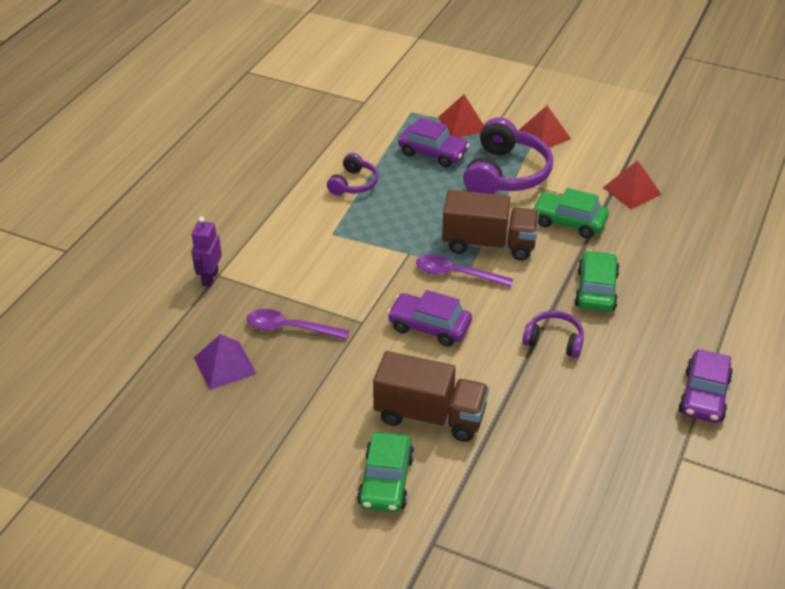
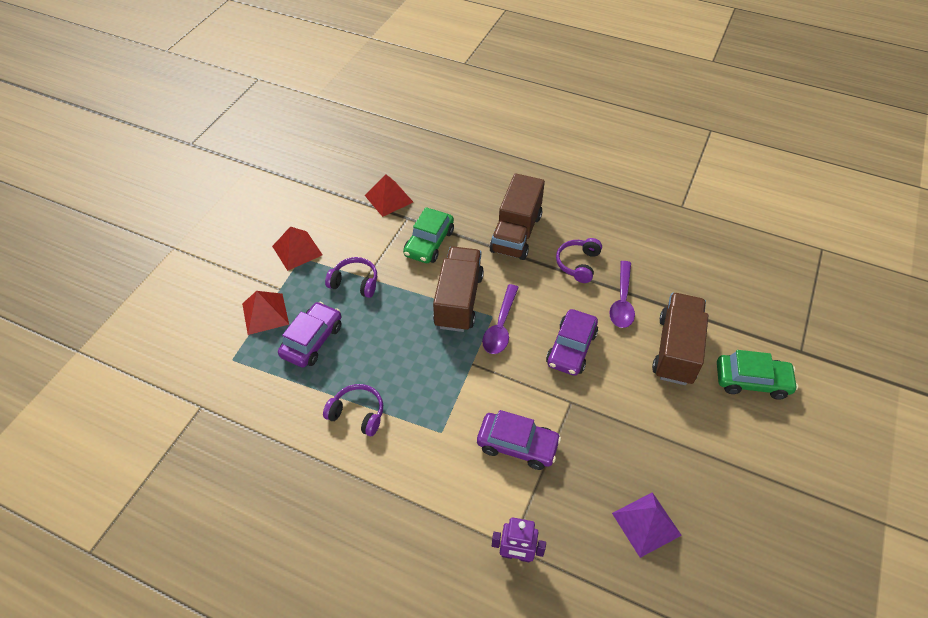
camera: 90 degrees left, 10 degrees up
purple spoon [247,309,349,339] -> purple spoon moved to [610,261,635,328]
purple headphones [463,117,553,194] -> purple headphones [325,257,377,298], size x0.54
green car [574,250,620,312] -> brown truck [490,173,545,260]
purple car [678,349,733,423] -> purple car moved to [477,410,561,470]

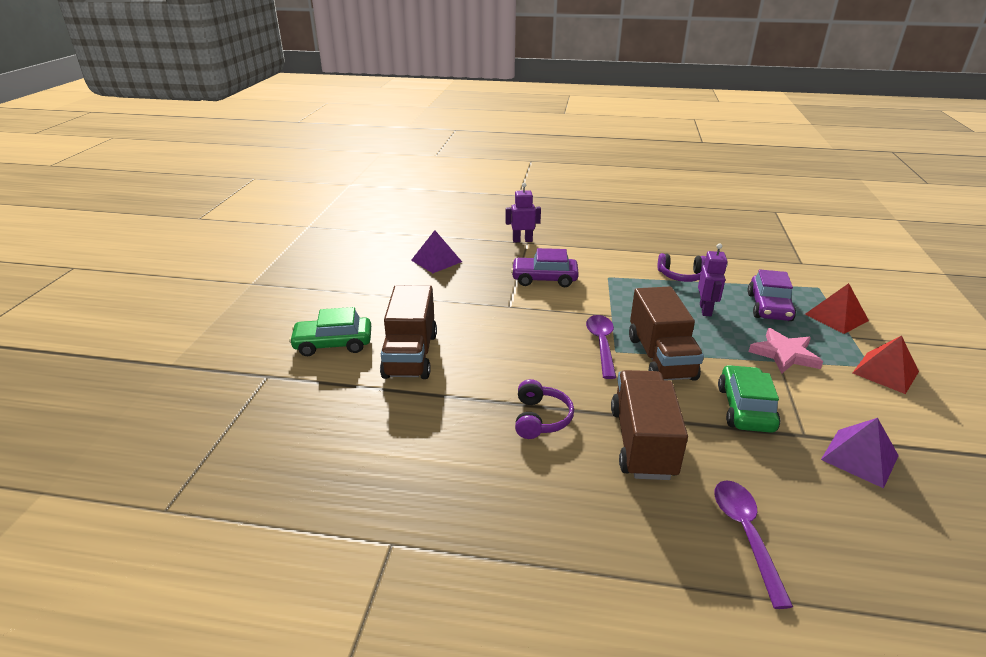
camera: 165 degrees right, 20 degrees down
purple headphones [325,257,377,298] -> pink star [749,328,823,373]
red pyramid [365,174,413,217] -> purple pyramid [821,418,899,488]
purple car [546,309,598,376] -> none
purple spoon [610,261,635,328] -> purple spoon moved to [714,480,793,609]
none -> purple robot [698,244,728,316]

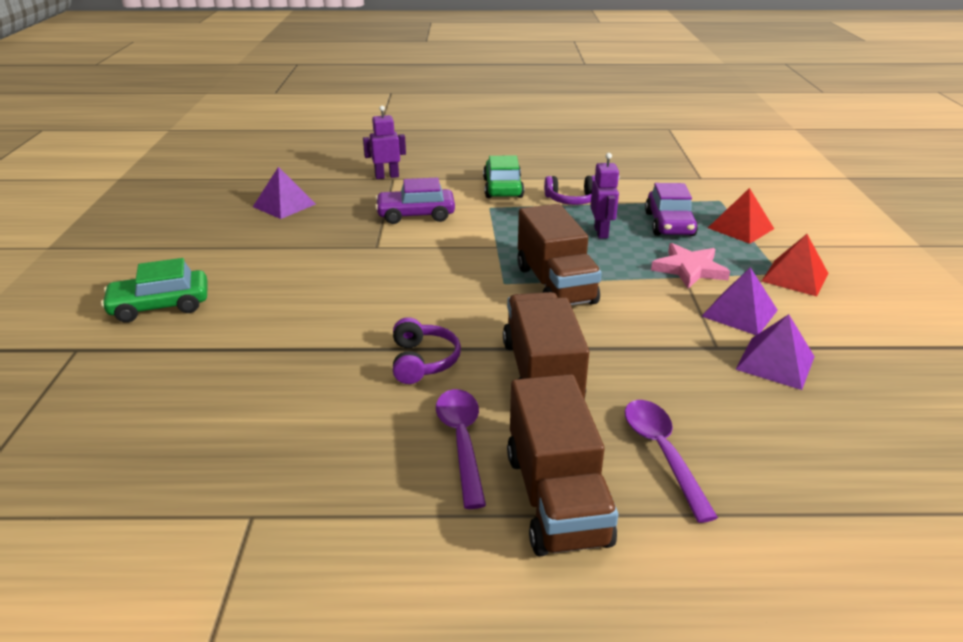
camera: 10 degrees left, 0 degrees up
brown truck [380,285,437,379] -> brown truck moved to [507,374,618,556]
purple spoon [586,315,616,379] -> purple spoon moved to [436,389,486,509]
green car [718,365,780,433] -> green car moved to [483,155,524,198]
none -> purple pyramid [701,267,778,335]

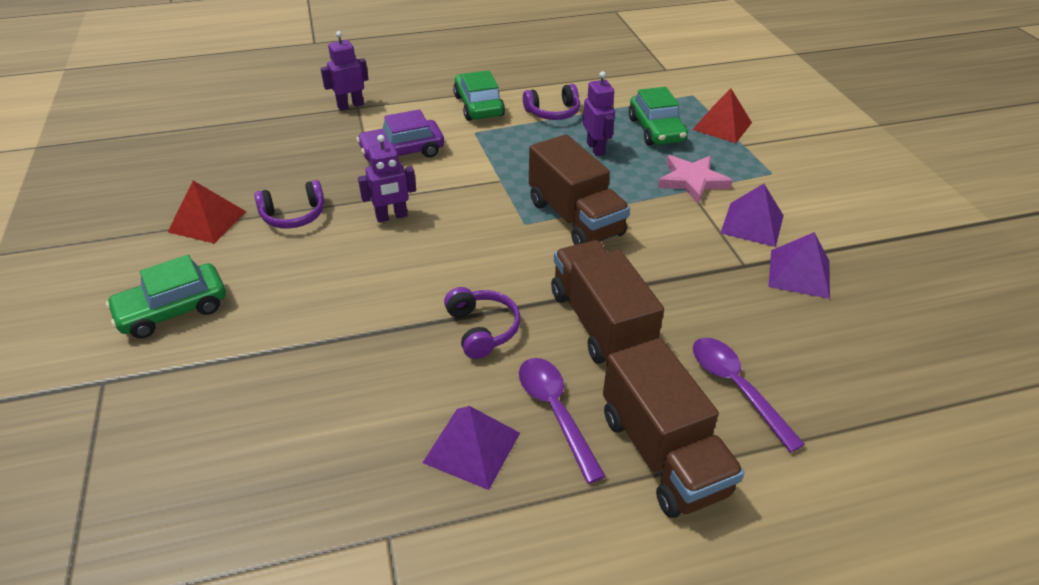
camera: 15 degrees left, 10 degrees up
purple pyramid [253,167,316,219] -> purple pyramid moved to [422,406,520,490]
purple car [645,183,698,236] -> green car [628,87,688,146]
red pyramid [761,234,829,297] -> red pyramid moved to [168,181,246,244]
none -> purple headphones [254,180,325,229]
none -> purple robot [358,135,416,222]

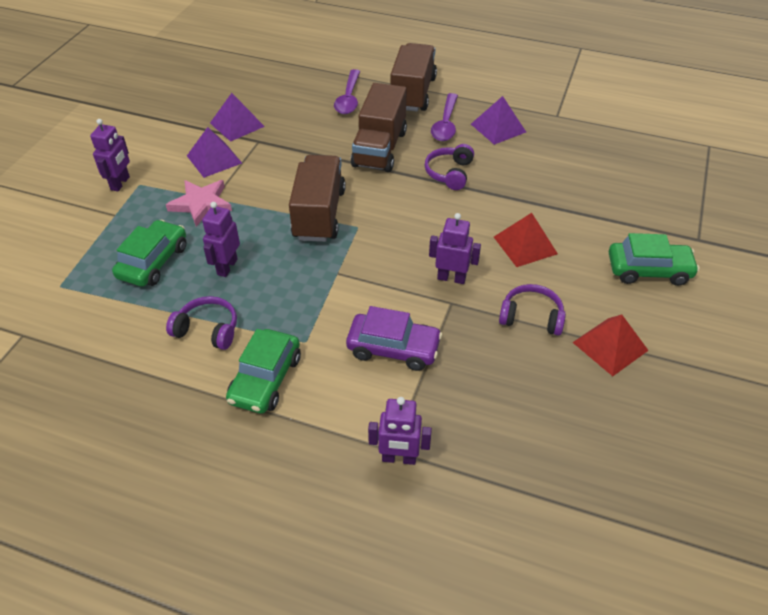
camera: 145 degrees left, 5 degrees up
red pyramid [692,88,752,143] -> red pyramid moved to [494,213,558,267]
none -> purple robot [90,119,130,191]

